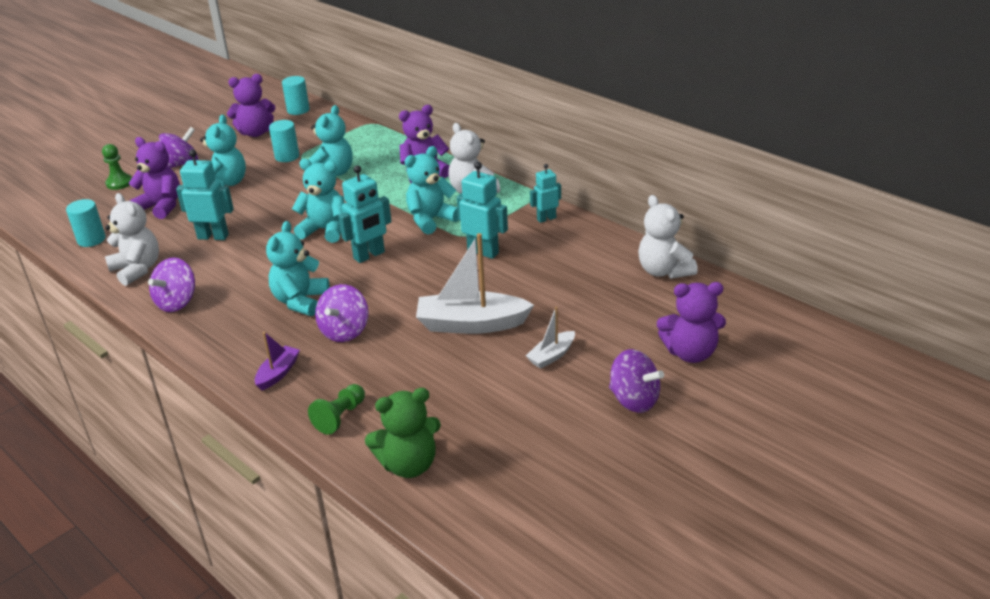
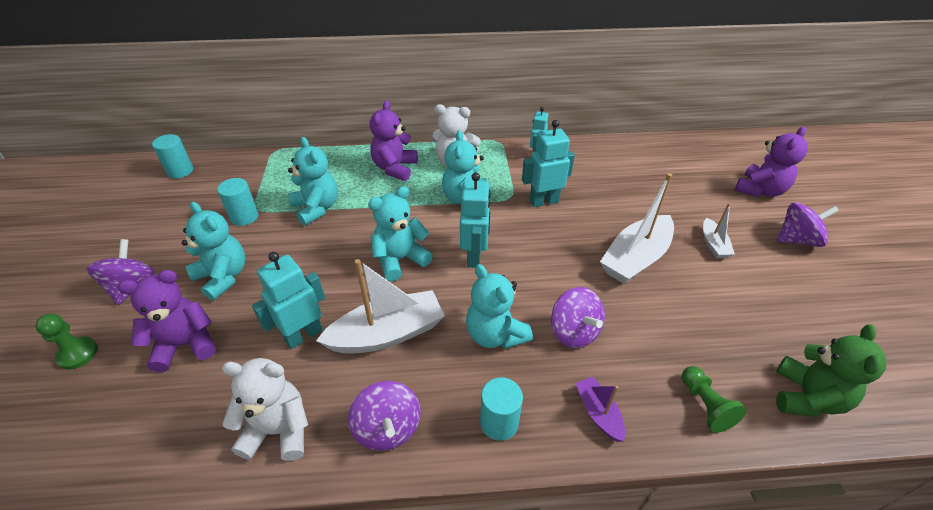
camera: 50 degrees left, 10 degrees up
turquoise cylinder [66,199,106,247] -> turquoise cylinder moved to [480,377,523,441]
purple teddy bear [227,74,276,137] -> none
white teddy bear [638,195,698,279] -> none
none -> white boat [316,259,445,354]

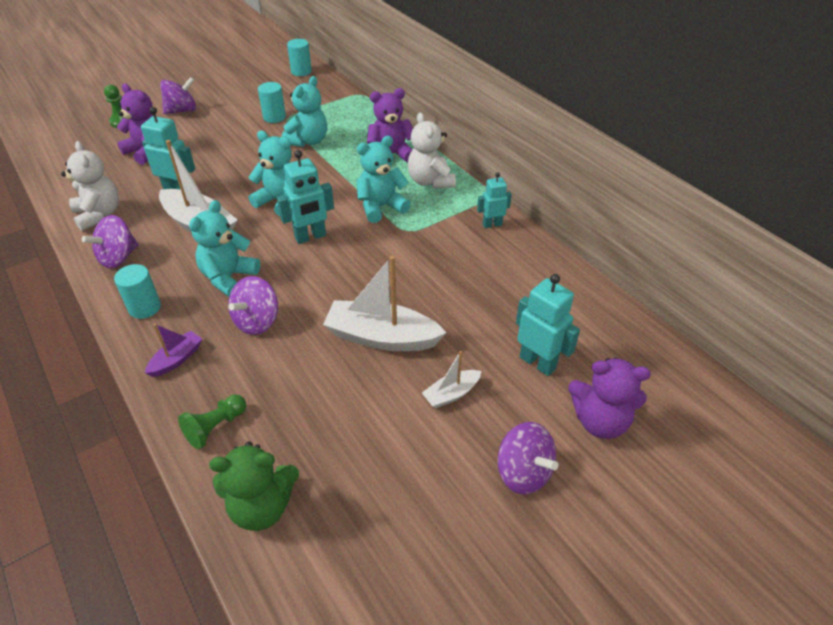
camera: 60 degrees right, 0 degrees up
turquoise teddy bear [182,202,245,301] -> none
turquoise robot [522,120,575,207] -> turquoise robot moved to [516,274,580,376]

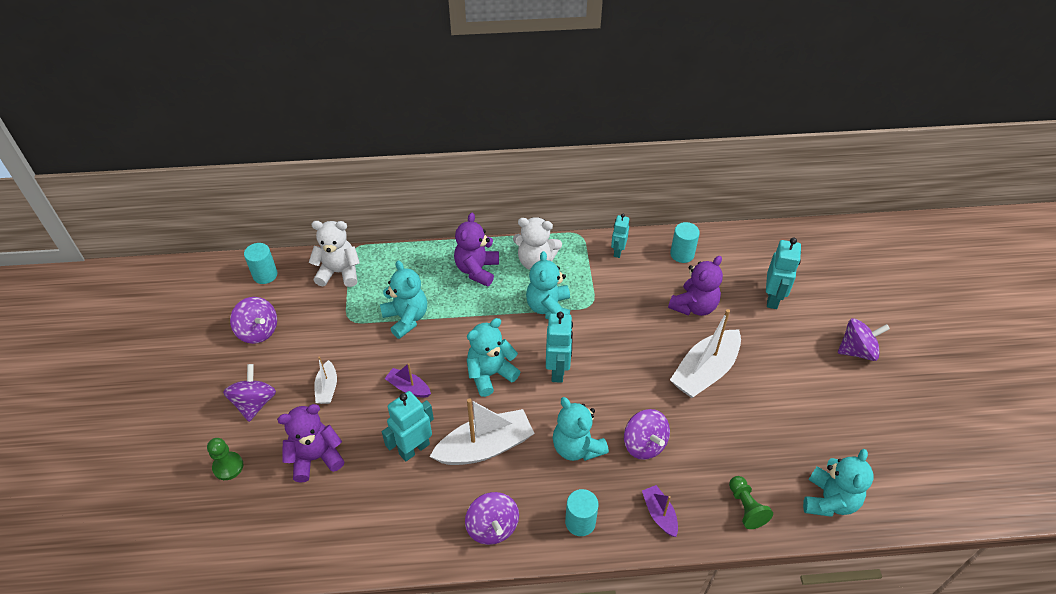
camera: 60 degrees left, 5 degrees up
white teddy bear [61,141,119,231] -> white teddy bear moved to [309,221,360,287]
green teddy bear [209,441,299,531] -> turquoise teddy bear [803,449,873,517]
turquoise cylinder [258,82,286,123] -> turquoise cylinder moved to [670,222,700,263]
white boat [422,351,481,409] -> white boat moved to [314,356,337,404]
turquoise robot [516,274,580,376] -> turquoise robot turned 120 degrees clockwise [766,238,801,309]
purple teddy bear [568,358,651,439] -> purple teddy bear moved to [668,256,723,316]
none -> purple spinning top [230,297,277,344]
none -> purple boat [385,363,431,398]

